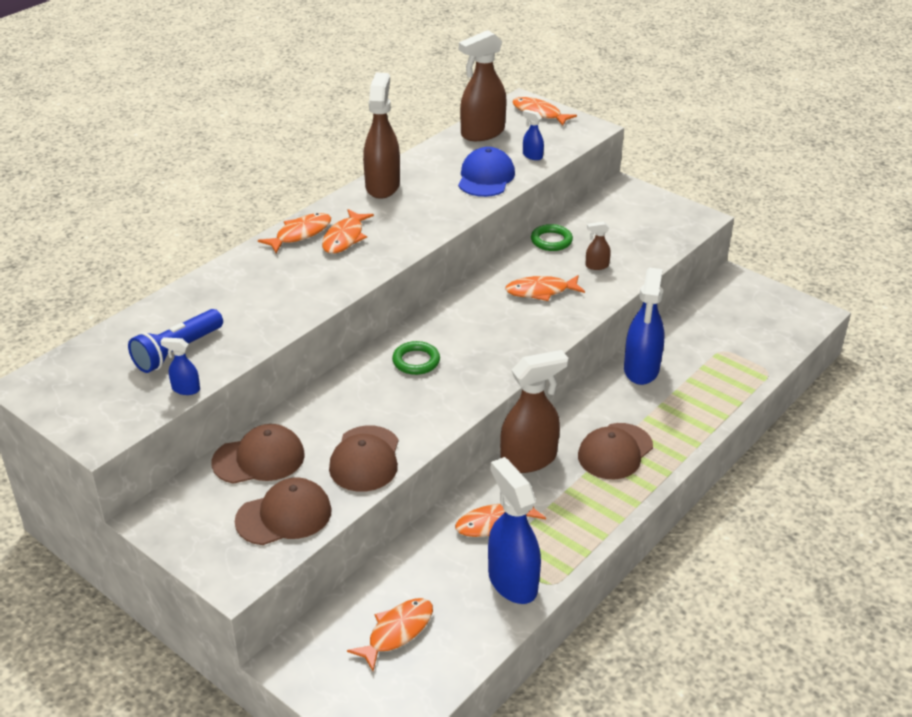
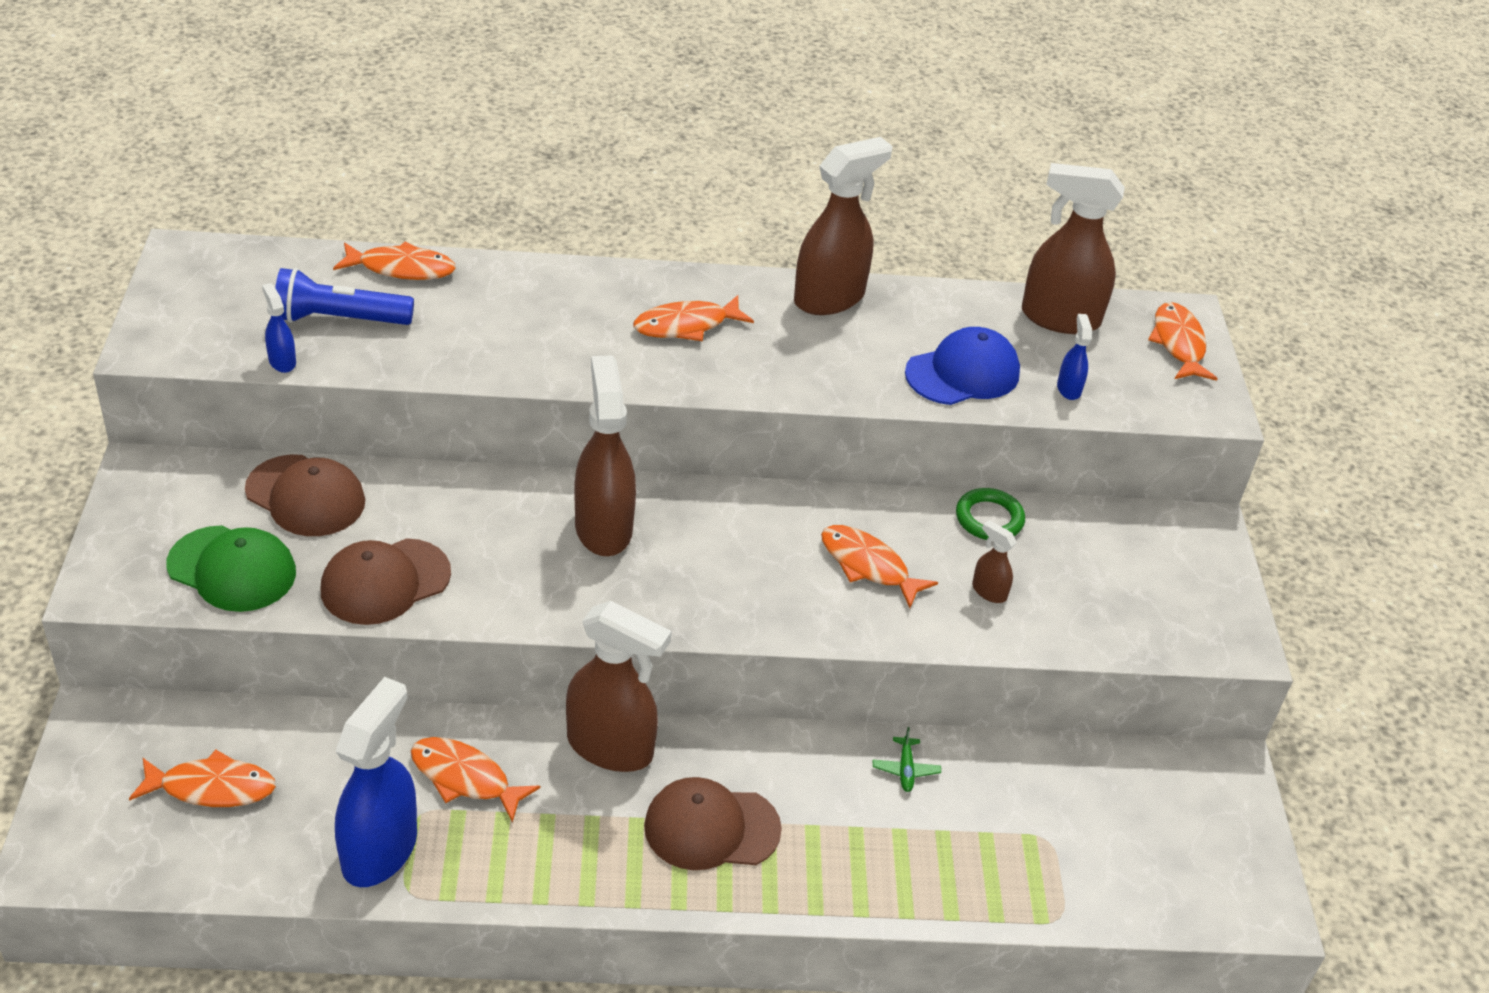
camera: 45 degrees right, 5 degrees up
brown cap [235,478,332,545] -> green cap [166,525,296,612]
orange fish [258,213,331,253] -> orange fish moved to [333,242,456,280]
green ring [392,341,440,375] -> brown spray bottle [574,355,636,556]
blue spray bottle [624,267,665,385] -> green plane [873,727,941,792]

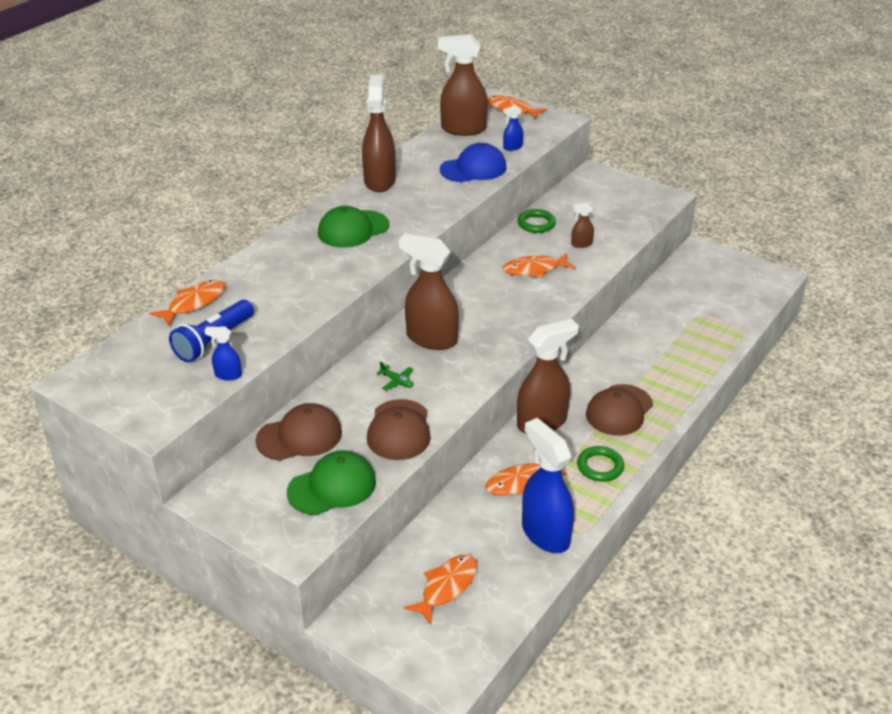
camera: 50 degrees left, 5 degrees down
orange fish [633,295,754,341] -> green cap [318,206,389,248]
green plane [873,727,941,792] -> green plane moved to [376,361,413,391]
blue cap [905,327,1020,405] -> blue cap turned 60 degrees clockwise [440,143,507,182]
brown spray bottle [1022,163,1125,334] -> brown spray bottle turned 45 degrees clockwise [438,35,488,136]
blue spray bottle [1057,314,1092,400] -> blue spray bottle turned 60 degrees counterclockwise [503,105,523,151]
none -> green ring [577,446,624,482]

